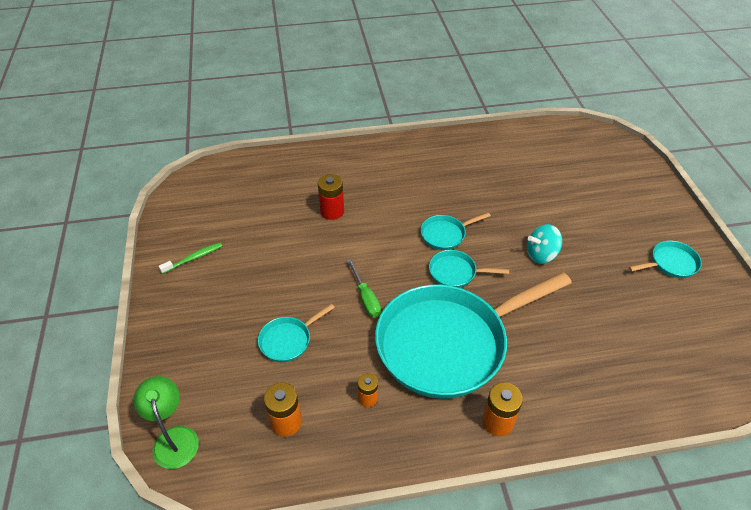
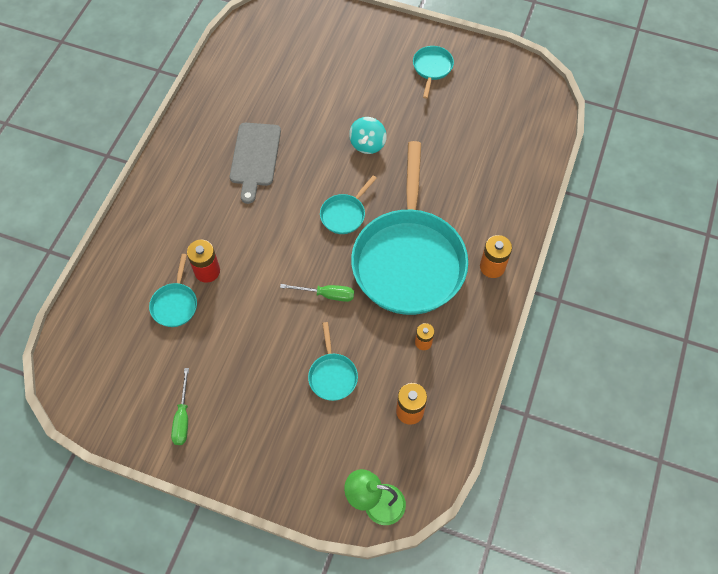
camera: 60 degrees left, 15 degrees up
green toothbrush [159,242,222,274] -> green screwdriver [171,368,189,445]
turquoise pan [421,212,491,250] -> turquoise pan moved to [149,254,197,327]
none -> grey cutting board [230,123,281,204]

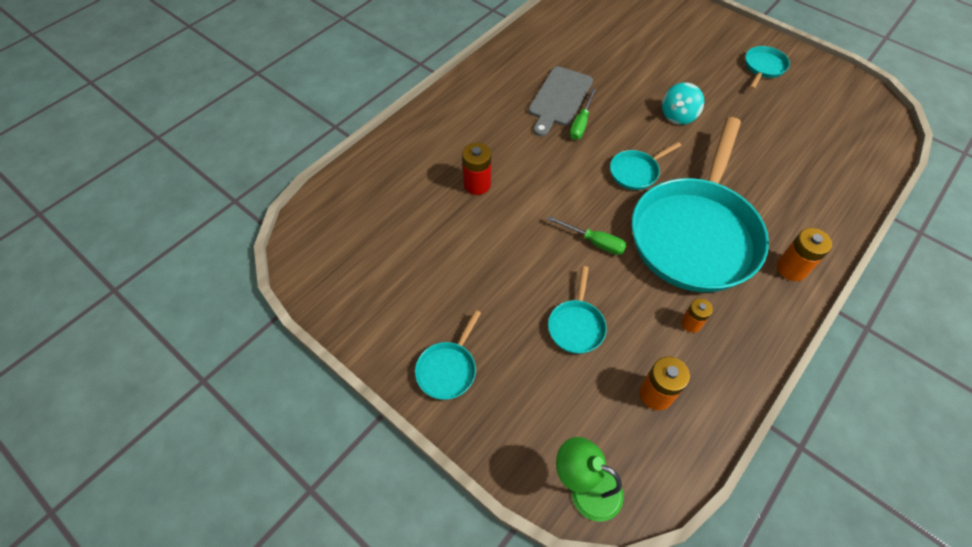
camera: 20 degrees right, 5 degrees down
turquoise pan [149,254,197,327] -> turquoise pan moved to [415,310,481,400]
green screwdriver [171,368,189,445] -> green screwdriver moved to [569,88,596,140]

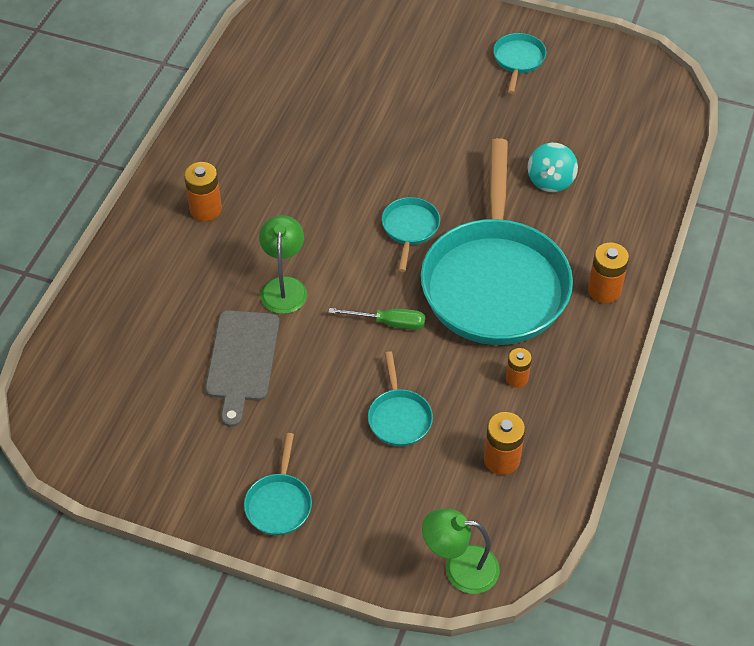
camera: 20 degrees left, 5 degrees down
red battery [462,143,491,195] -> none
grey cutting board [528,66,593,136] -> grey cutting board moved to [205,310,280,427]
green screwdriver [569,88,596,140] -> none
turquoise pan [610,142,681,190] -> turquoise pan turned 150 degrees clockwise [382,197,440,272]
turquoise spinning top [662,82,704,125] -> turquoise spinning top moved to [527,142,578,192]
none -> orange battery [184,162,222,221]
none -> green lamp [259,215,307,314]

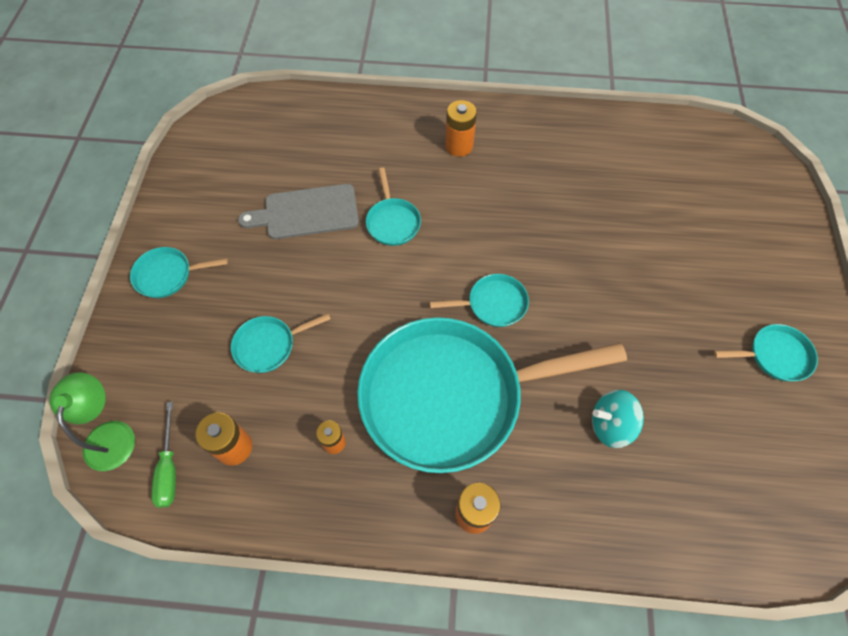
camera: 75 degrees right, 10 degrees up
green lamp [259,215,307,314] -> turquoise pan [366,168,421,246]
green screwdriver [328,308,425,330] -> green screwdriver moved to [151,402,176,508]

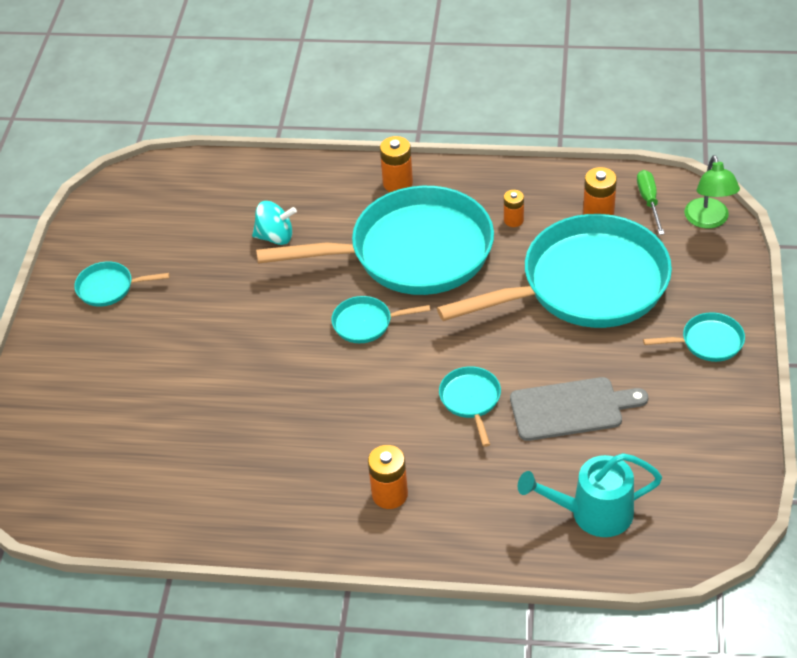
camera: 175 degrees left, 15 degrees down
turquoise pan [231,313,331,373] -> turquoise pan [437,214,672,328], size x2.48
none -> turquoise watering can [518,453,662,537]

